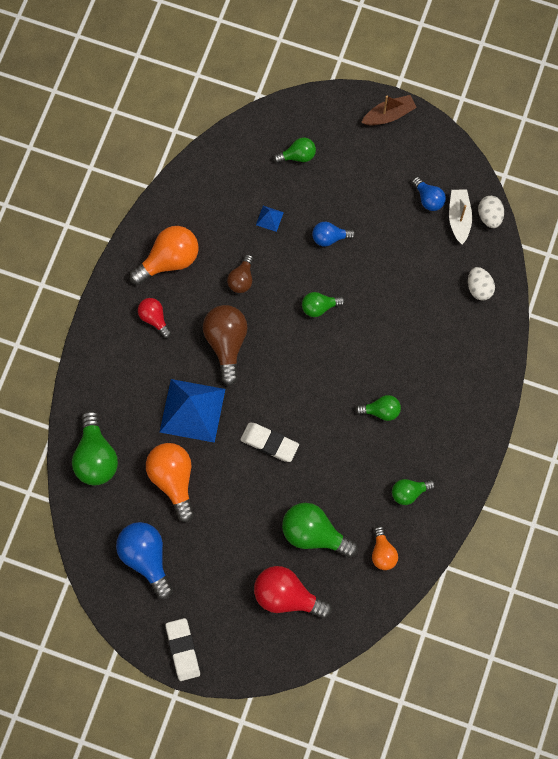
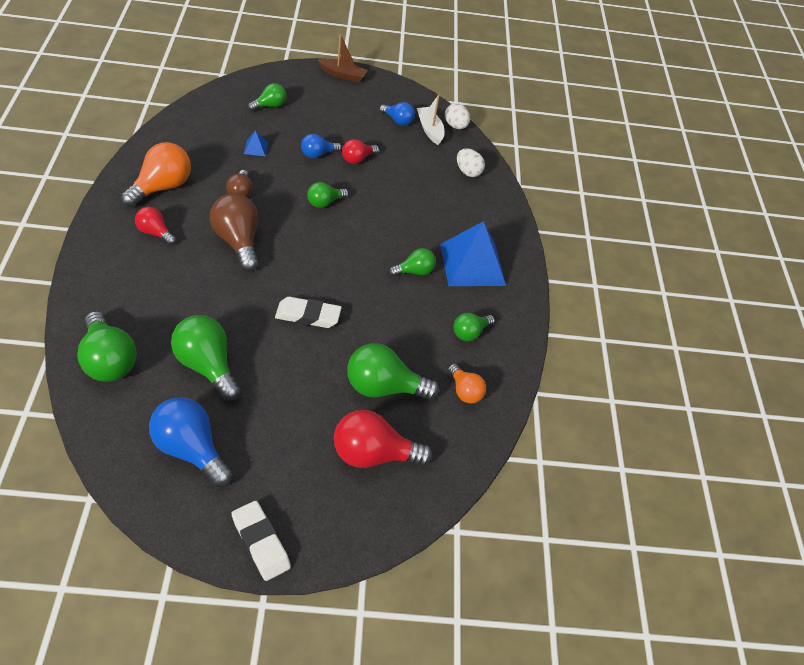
camera: 25 degrees left, 25 degrees down
orange light bulb [146,443,194,522] -> green light bulb [171,315,241,402]
blue pyramid [160,379,225,443] -> blue pyramid moved to [440,221,506,286]
brown boat [361,95,417,126] -> brown boat turned 60 degrees clockwise [317,34,368,83]
none -> red light bulb [342,139,379,164]

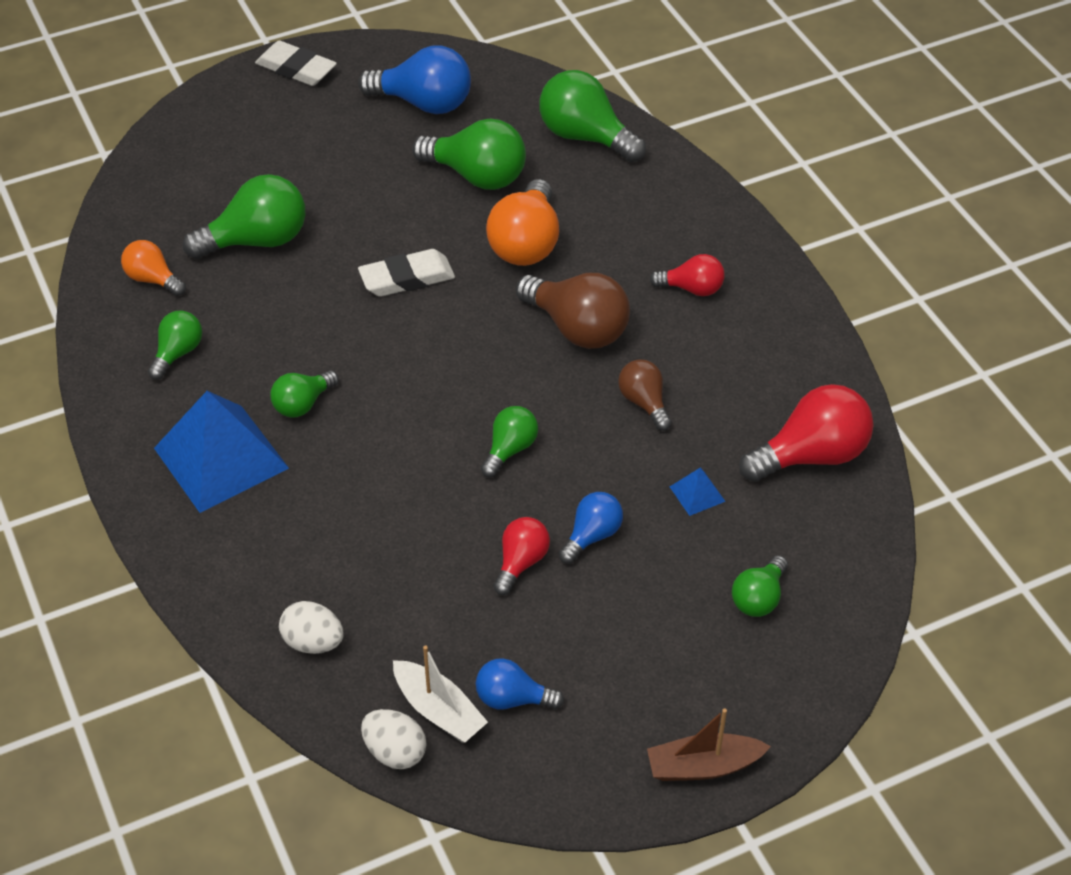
camera: 160 degrees right, 0 degrees up
orange light bulb [121,142,191,207] -> orange light bulb moved to [486,179,559,266]
red light bulb [334,410,432,468] -> red light bulb moved to [739,384,874,482]

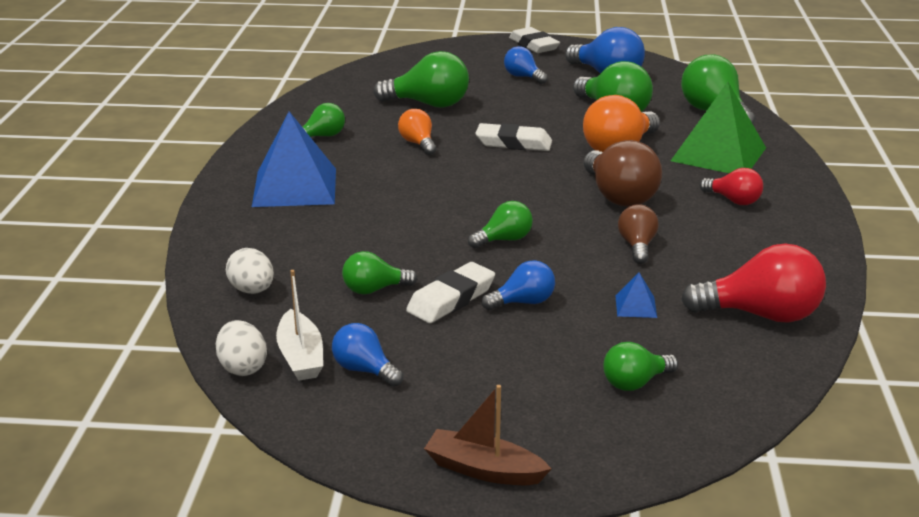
camera: 30 degrees right, 20 degrees down
orange light bulb [121,240,186,296] -> orange light bulb moved to [398,109,436,155]
green light bulb [271,370,339,417] -> green light bulb moved to [342,251,417,295]
red light bulb [493,517,550,595] -> white eraser [406,262,495,323]
none -> blue light bulb [504,46,548,84]
none -> green pyramid [671,82,766,173]

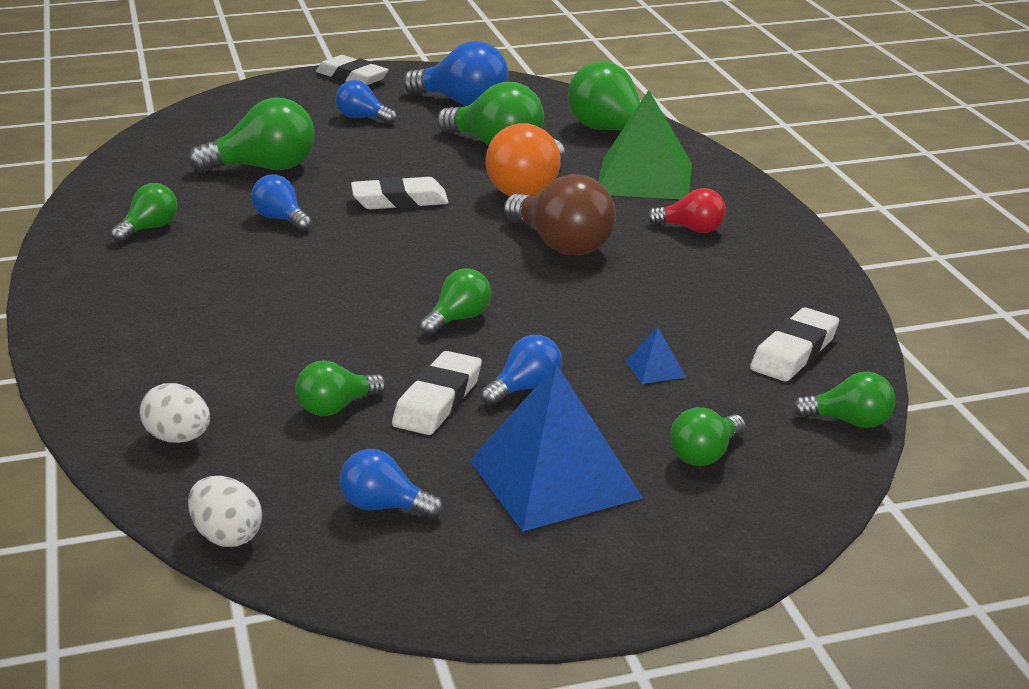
camera: 20 degrees left, 0 degrees up
blue pyramid [252,111,336,207] -> blue pyramid moved to [469,364,643,531]
white boat [276,270,323,381] -> none
orange light bulb [398,109,436,155] -> blue light bulb [251,174,312,231]
brown boat [424,385,551,485] -> none
brown light bulb [618,204,659,264] -> none
red light bulb [681,243,826,323] -> white eraser [750,307,839,381]
none -> green light bulb [793,372,895,428]

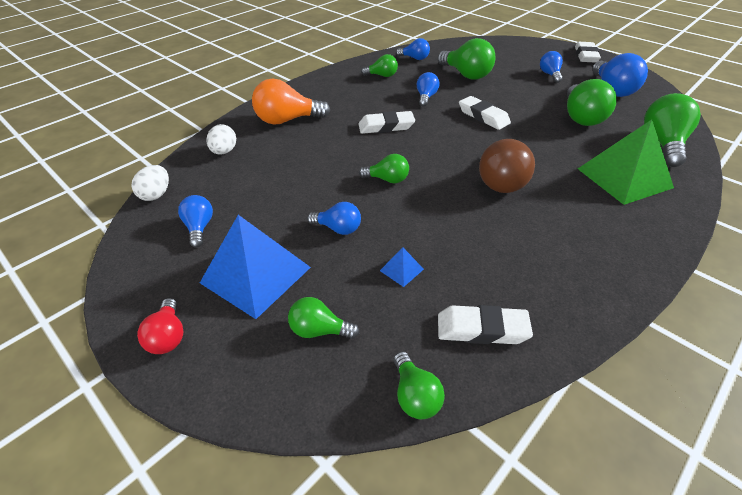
camera: 60 degrees right, 15 degrees up
green light bulb [295,360,386,416] -> none
white eraser [392,351,482,435] -> white eraser moved to [358,111,415,134]
orange light bulb [486,123,565,197] -> orange light bulb moved to [252,79,330,125]
red light bulb [648,188,726,233] -> red light bulb moved to [137,298,183,354]
none -> blue light bulb [396,38,430,60]

